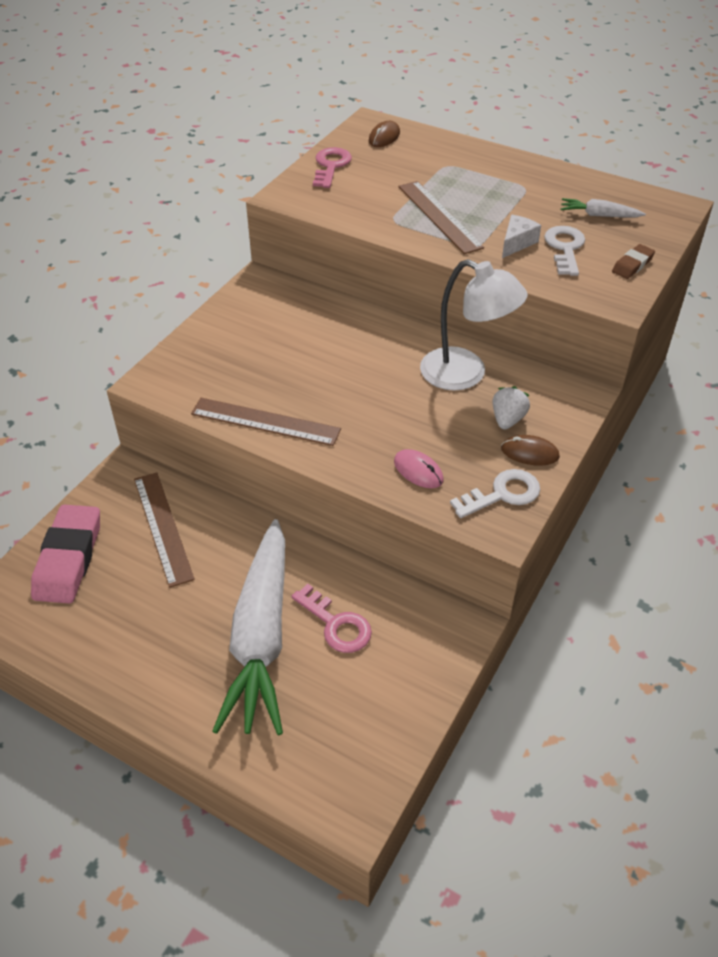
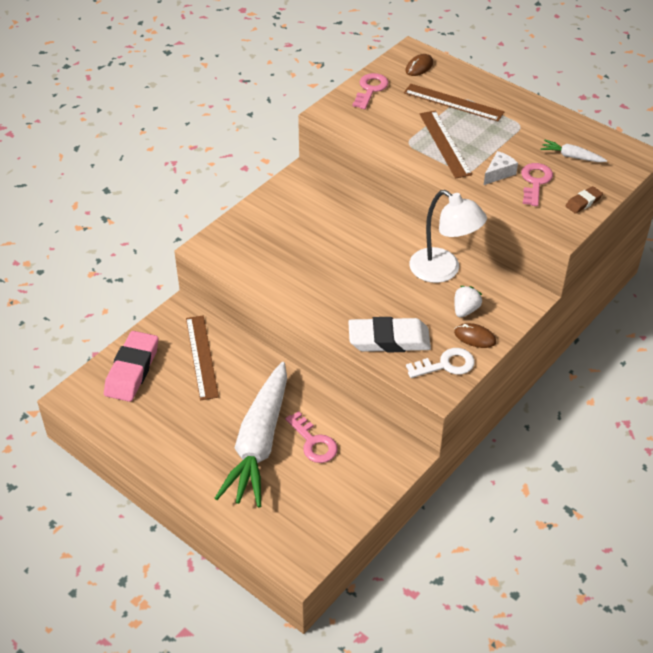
camera: 10 degrees right, 0 degrees up
brown ruler [191,398,341,446] -> brown ruler moved to [404,84,505,121]
pink mouse [394,449,444,488] -> white eraser [348,317,431,353]
white key [544,226,585,276] -> pink key [521,163,553,206]

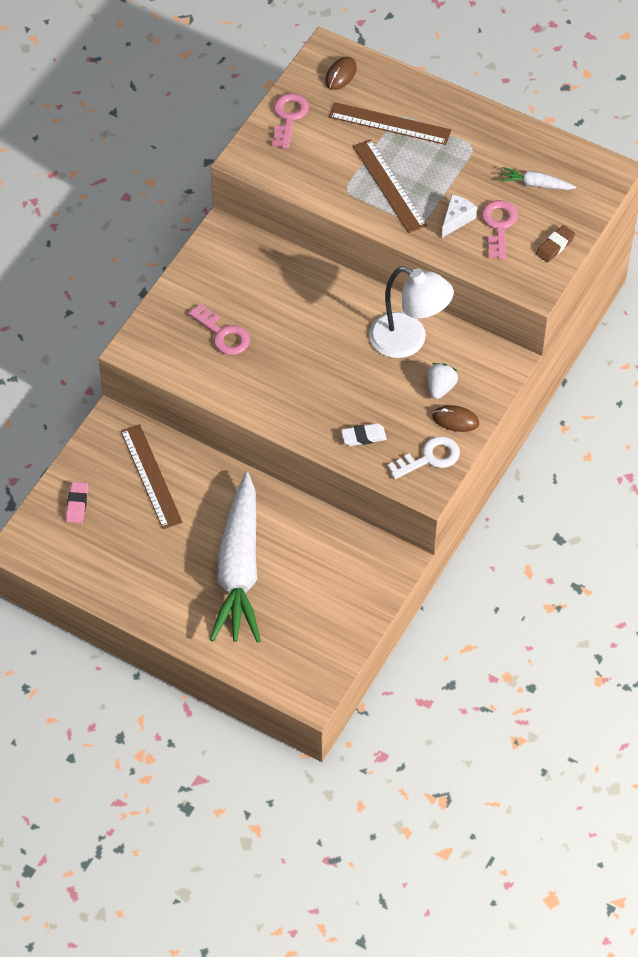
camera: 10 degrees left, 10 degrees up
pink eraser [104,331,158,402] -> pink eraser [66,482,88,523], size x0.49
pink key [285,411,338,463] -> pink key moved to [189,304,250,355]
white eraser [348,317,431,353] -> white eraser [341,423,387,446], size x0.49

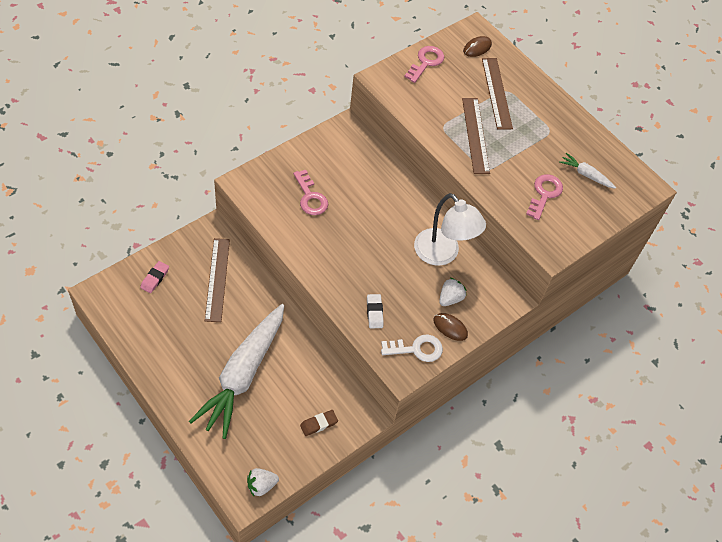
camera: 15 degrees right, 0 degrees up
brown ruler [329,102,451,145] -> brown ruler turned 45 degrees clockwise [482,58,513,130]
white eraser [341,423,387,446] -> white eraser turned 75 degrees clockwise [367,294,384,328]
white cheese [442,194,477,238] -> none
brown eraser [536,225,575,263] -> brown eraser moved to [300,410,338,436]
none -> white strawberry [247,468,279,496]

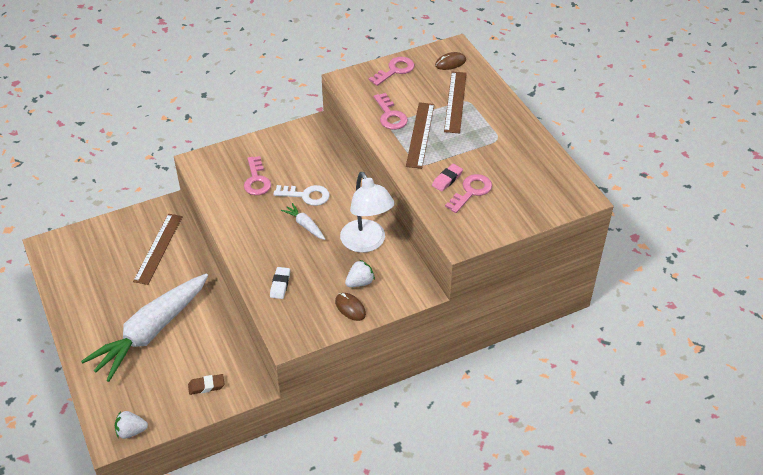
camera: 20 degrees right, 10 degrees down
pink eraser [140,261,169,293] -> pink eraser moved to [432,164,463,192]
white key [381,334,443,362] -> white key moved to [274,185,330,206]
white carrot [559,153,616,189] -> white carrot moved to [281,203,325,240]
none -> pink key [374,93,408,130]

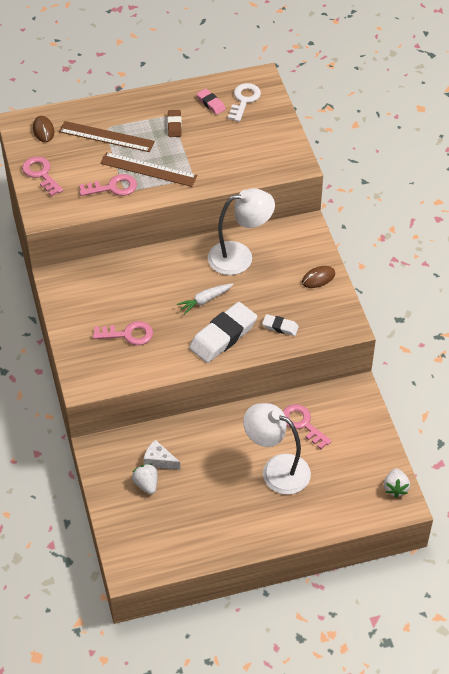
camera: 80 degrees left, 5 degrees up
white carrot [81,273,208,382] -> white lamp [243,403,311,495]
brown ruler [133,214,183,285] -> white cheese [144,440,180,470]
brown eraser [188,374,225,395] -> brown eraser moved to [167,110,182,137]
white key [274,185,330,206] -> white key moved to [228,83,261,122]
white strawberry [345,260,375,287] -> white strawberry moved to [132,464,158,494]
pink eraser [432,164,463,192] -> pink eraser moved to [197,89,226,115]
pink key [445,174,492,213] -> pink key moved to [283,404,332,449]
none -> white eraser [189,302,257,363]

